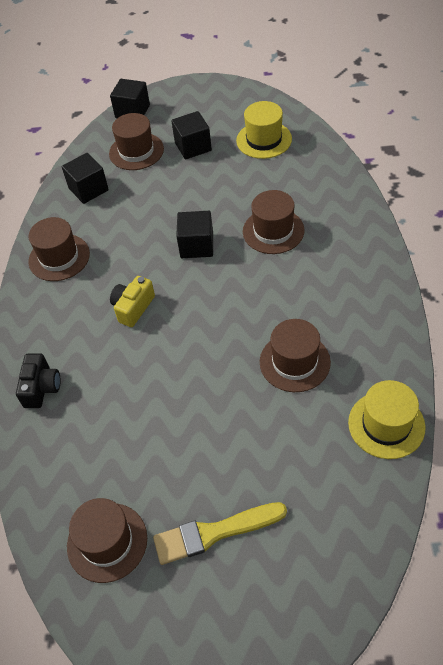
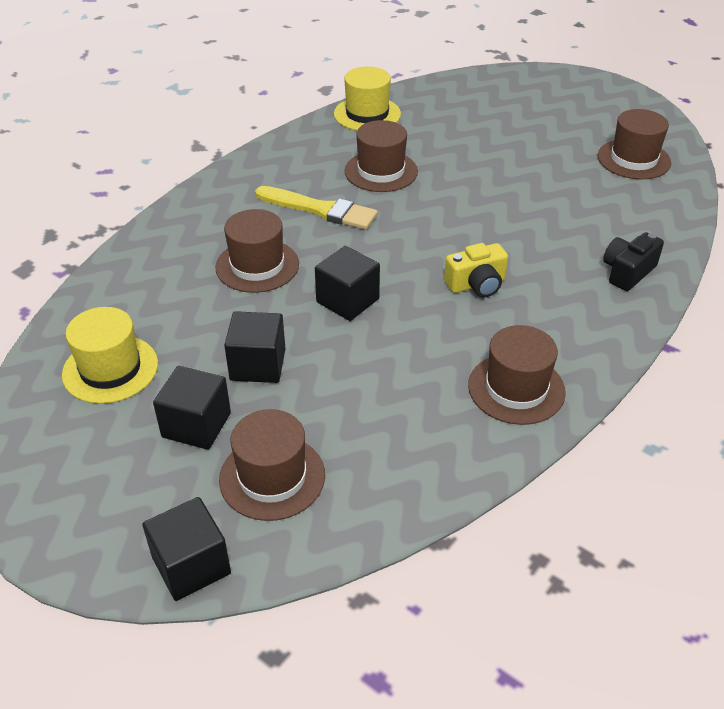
camera: 145 degrees left, 10 degrees down
black cube [62,153,109,204] -> black cube moved to [224,311,285,383]
yellow brush [153,502,287,565] -> yellow brush moved to [255,186,378,230]

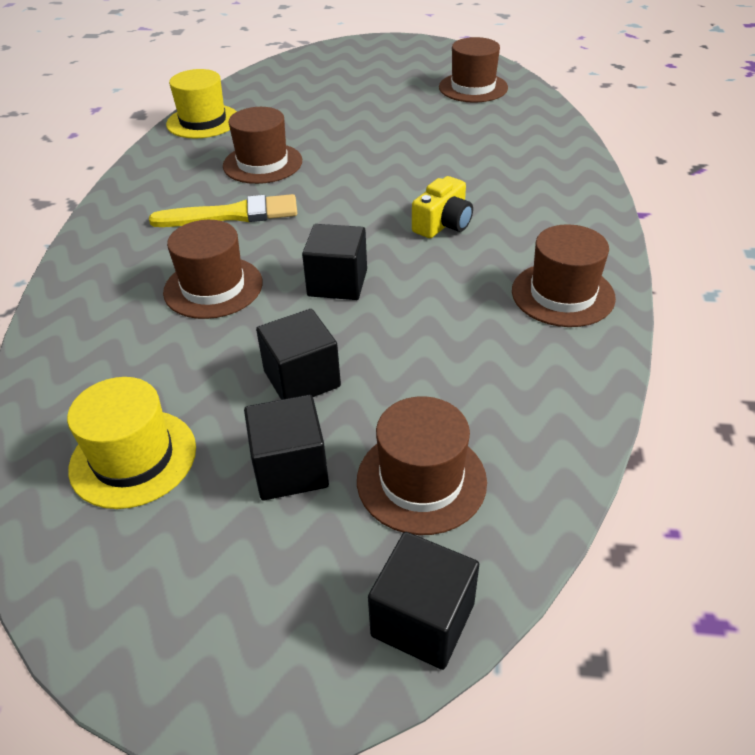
camera: 30 degrees left, 0 degrees up
black camera [603,232,664,291] -> none

